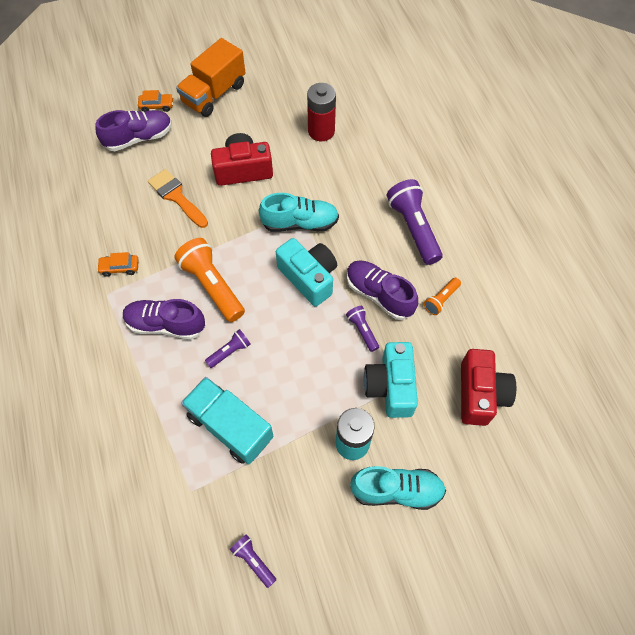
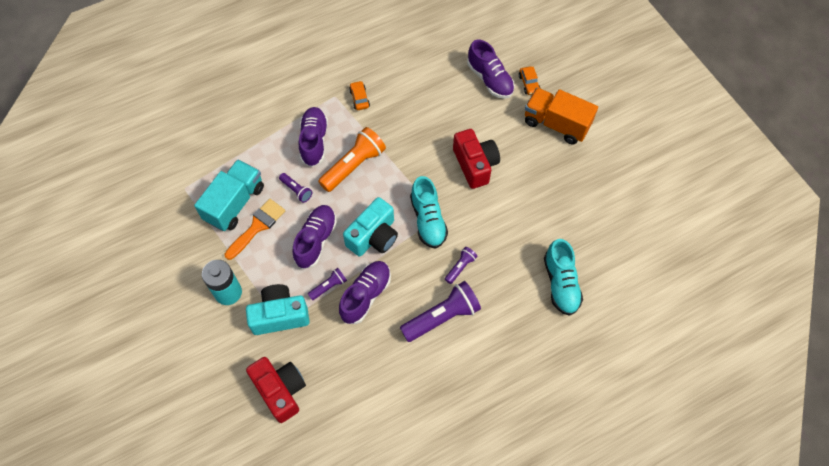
camera: 80 degrees right, 0 degrees up
orange brush [148,169,208,228] -> orange brush moved to [225,199,285,260]
purple flashlight [230,534,276,588] -> purple flashlight moved to [445,247,477,284]
red battery [307,83,336,141] -> none
turquoise shoe [350,466,446,510] -> turquoise shoe moved to [544,239,583,316]
orange flashlight [424,278,461,315] -> none
red camera [461,349,516,426] -> red camera turned 120 degrees counterclockwise [246,357,306,423]
none -> purple shoe [292,205,337,269]

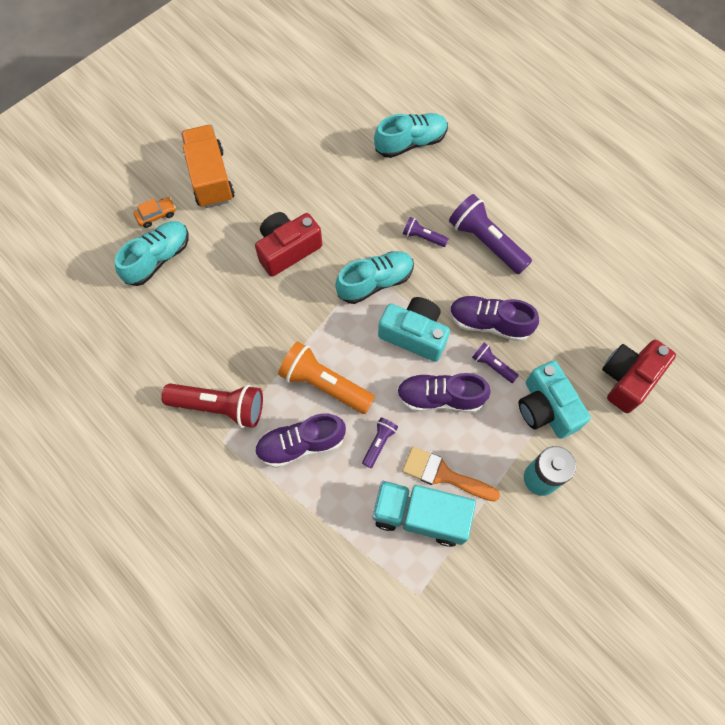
camera: 105 degrees left, 5 degrees up
orange car [349,81,370,110] -> red flashlight [161,383,263,428]
purple shoe [467,39,515,99] -> turquoise shoe [115,221,189,286]
orange truck [525,88,598,145] -> orange truck turned 150 degrees clockwise [181,125,235,208]

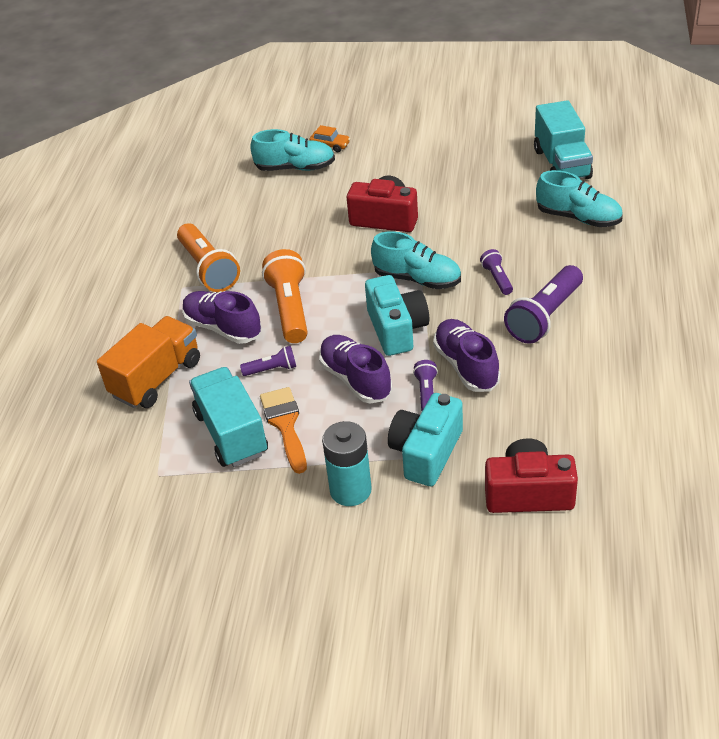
camera: 55 degrees right, 25 degrees down
red flashlight [161,383,263,428] -> orange flashlight [177,223,240,292]
orange truck [181,125,235,208] -> orange truck moved to [97,316,200,408]
purple flashlight [449,194,532,274] -> purple flashlight turned 150 degrees counterclockwise [504,265,583,344]
none -> turquoise truck [534,100,593,179]

